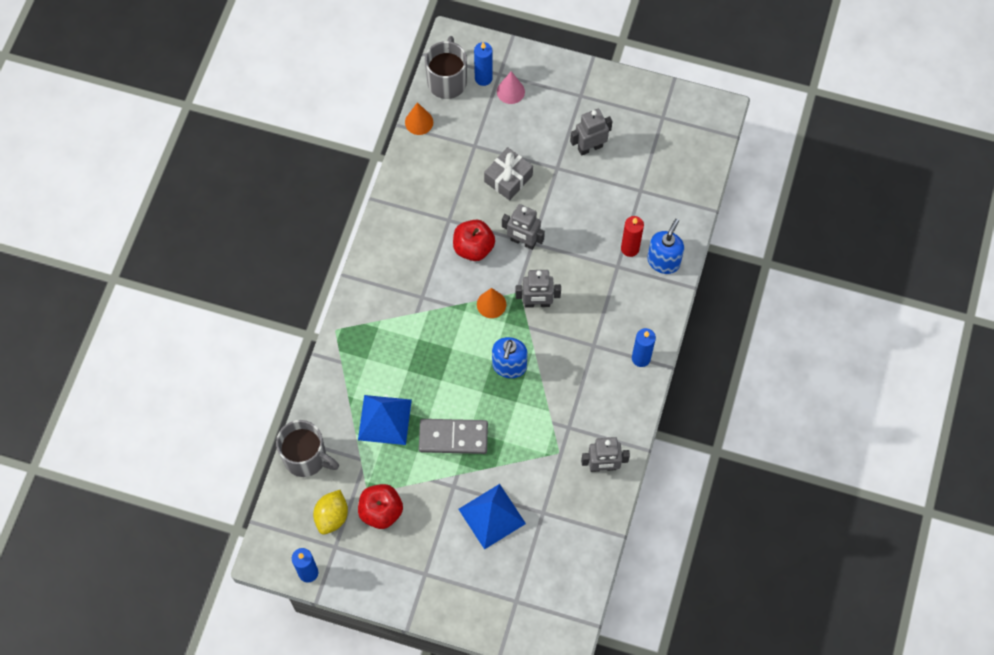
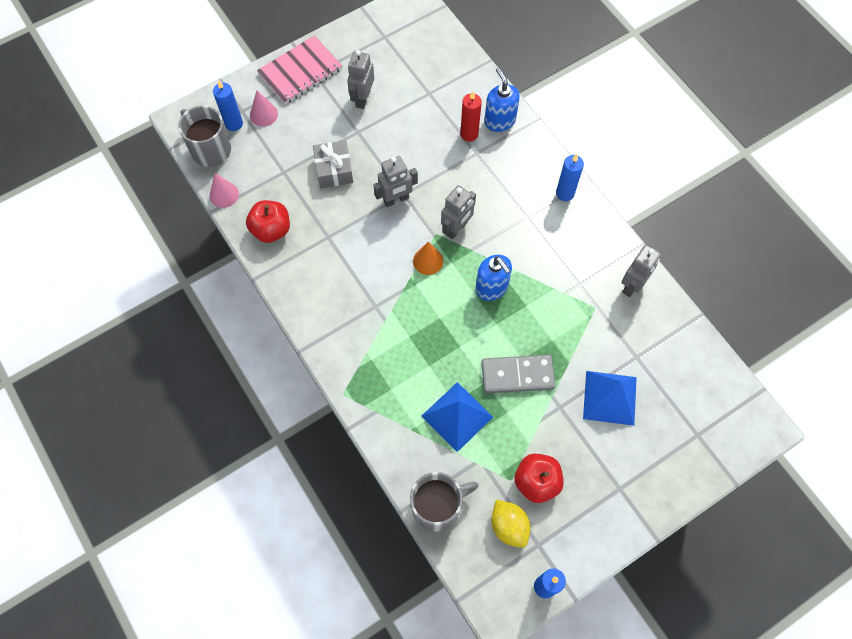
camera: 50 degrees left, 0 degrees up
orange cone [405,102,433,135] -> pink cone [209,173,239,208]
grey domino [419,419,488,454] -> grey domino turned 45 degrees clockwise [481,355,555,393]
red apple [453,220,495,261] -> red apple moved to [246,200,290,243]
none -> pink notebook [257,35,342,104]

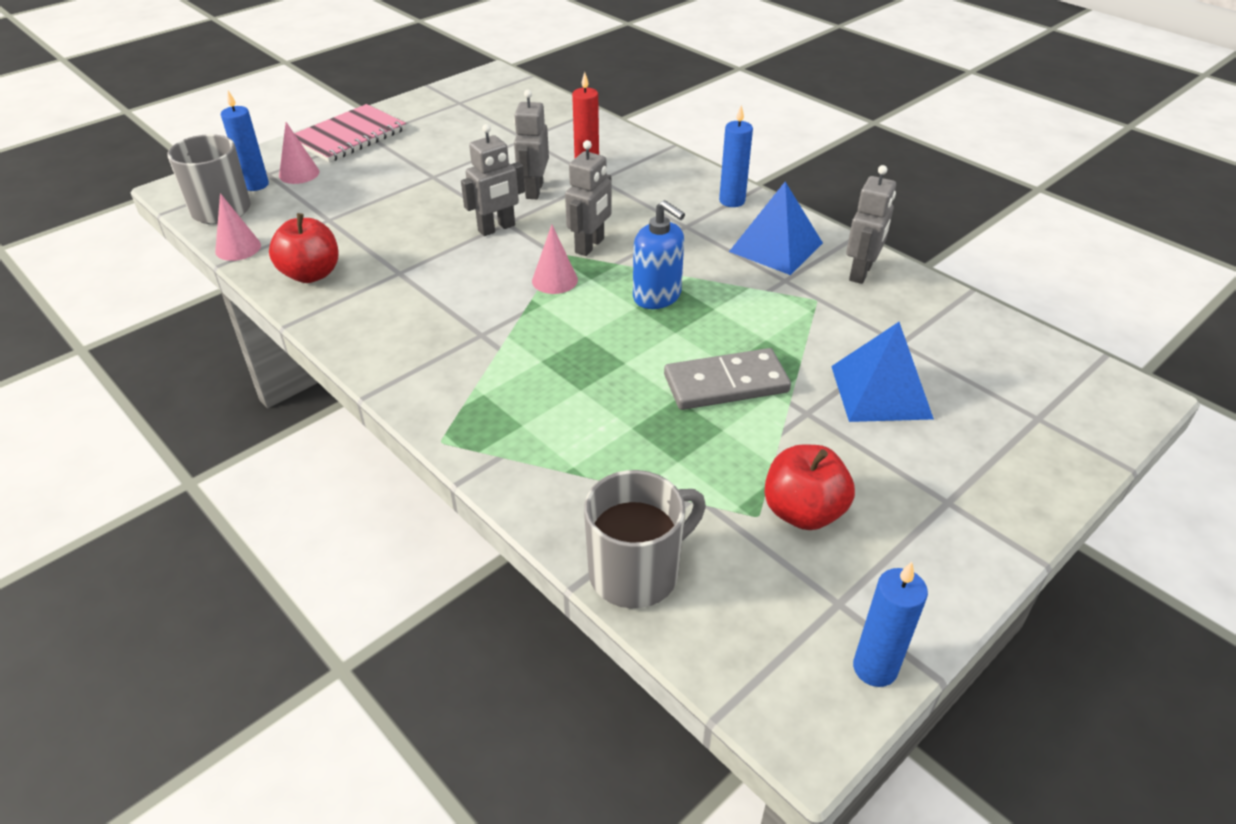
camera: 10 degrees left, 25 degrees down
grey gift [313,140,353,188] -> none
grey robot [347,50,374,109] -> grey robot moved to [514,90,549,199]
orange cone [413,242,443,275] -> pink cone [532,225,578,294]
blue pyramid [422,382,493,452] -> blue pyramid moved to [729,182,823,275]
blue soap dispenser [484,68,520,132] -> none
yellow lemon [491,500,531,548] -> none

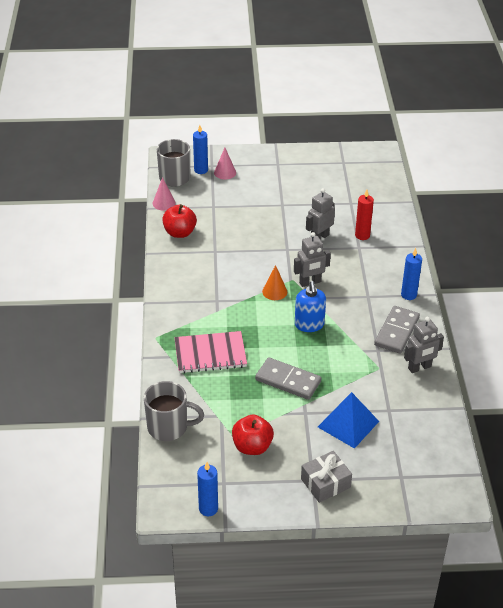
camera: 40 degrees right, 0 degrees up
pink notebook [294,104,406,162] -> pink notebook moved to [174,331,247,373]
grey robot [461,124,525,236] -> none
pink cone [532,225,578,294] -> orange cone [262,265,287,300]
blue pyramid [729,182,823,275] -> grey domino [374,306,420,353]
none -> grey gift [301,451,352,503]

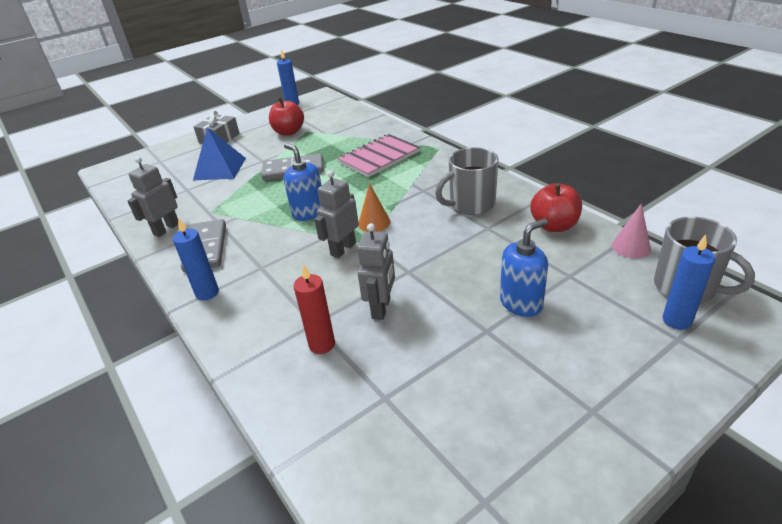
camera: 150 degrees right, 5 degrees down
grey mug [144,381,204,441] -> grey mug moved to [435,147,498,215]
pink cone [214,147,236,179] -> none
none -> blue soap dispenser [500,218,548,317]

